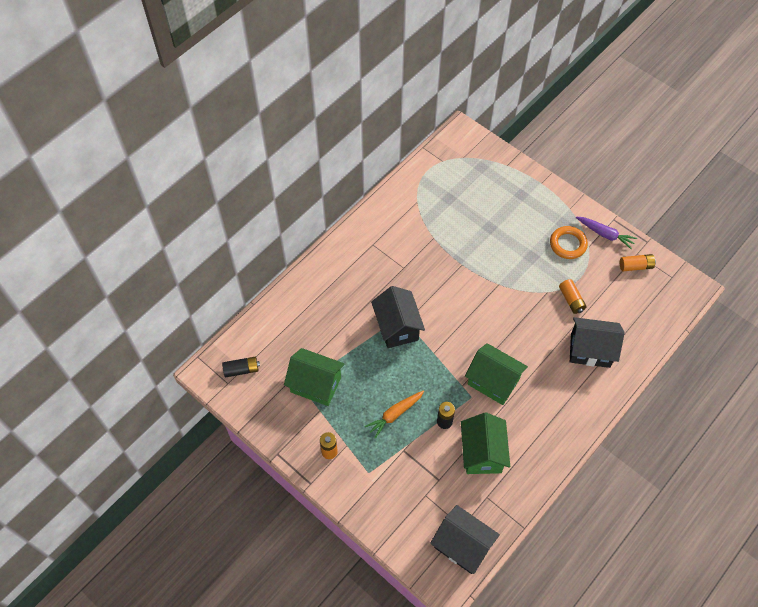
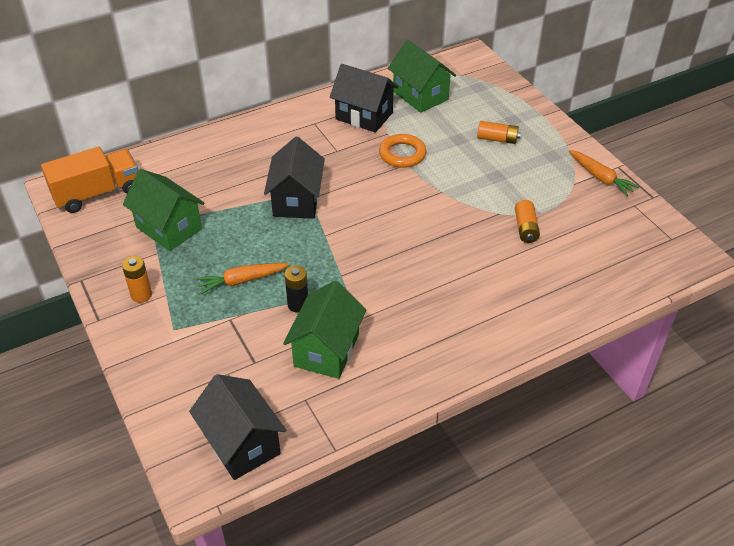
camera: 20 degrees right, 15 degrees down
black battery [222,357,260,378] -> orange truck [41,147,138,213]
green house [465,343,528,405] -> green house moved to [388,40,456,113]
orange ring [550,226,588,259] -> orange ring moved to [379,134,426,168]
black house [570,317,624,368] -> black house moved to [330,64,398,133]
purple carrot [576,217,637,249] -> orange carrot [569,150,639,196]
orange battery [620,254,656,271] -> orange battery moved to [477,121,520,144]

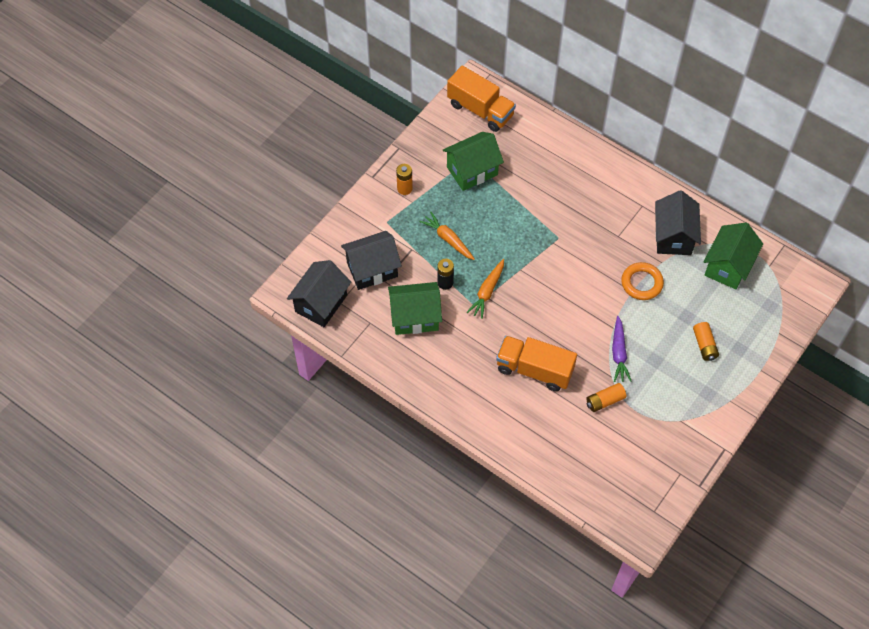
camera: 65 degrees right, 15 degrees up
green house [123,169,205,251] -> green house turned 45 degrees clockwise [443,132,504,191]
black house [264,137,325,219] -> black house moved to [341,231,402,290]
orange carrot [569,150,639,196] -> orange carrot moved to [467,259,504,319]
none -> orange truck [496,336,577,391]
none -> purple carrot [612,316,631,382]

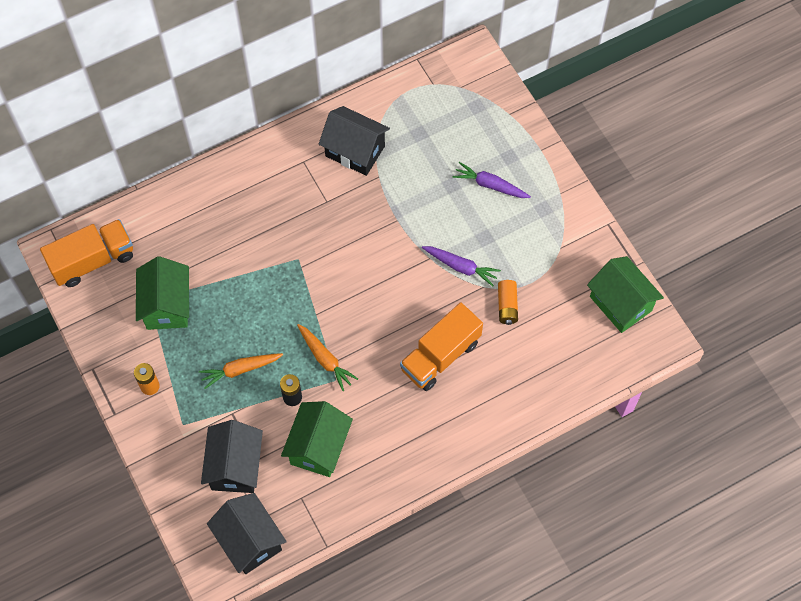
camera: 65 degrees left, 5 degrees up
orange ring [621,262,664,300] -> none
orange battery [693,322,719,361] -> purple carrot [453,162,531,198]
green house [704,223,763,289] -> green house moved to [587,256,664,333]

